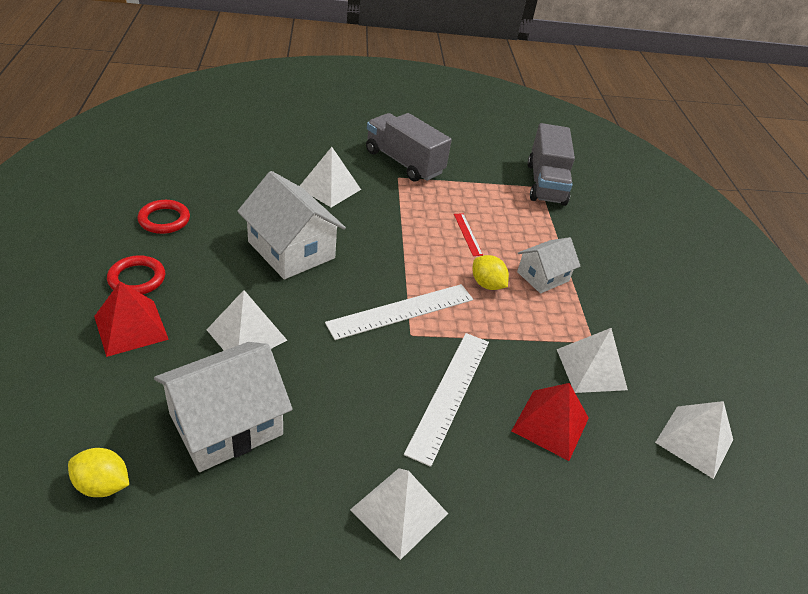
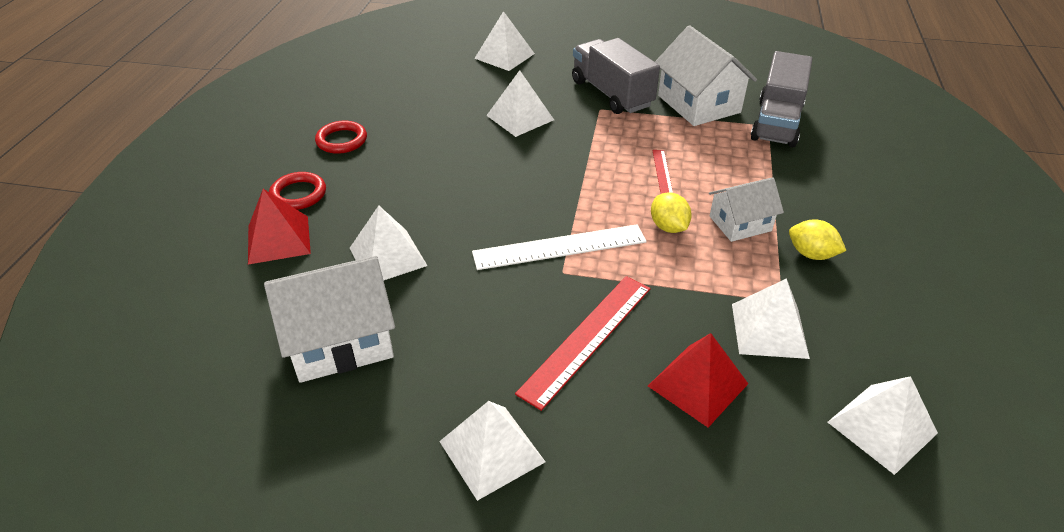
camera: 20 degrees right, 0 degrees up
yellow lemon [68,448,129,497] -> yellow lemon moved to [789,220,846,260]
white house [237,171,346,279] -> white house moved to [655,25,757,126]
white ruler [404,333,489,467] -> red ruler [515,276,651,411]
none -> white pyramid [474,11,535,71]

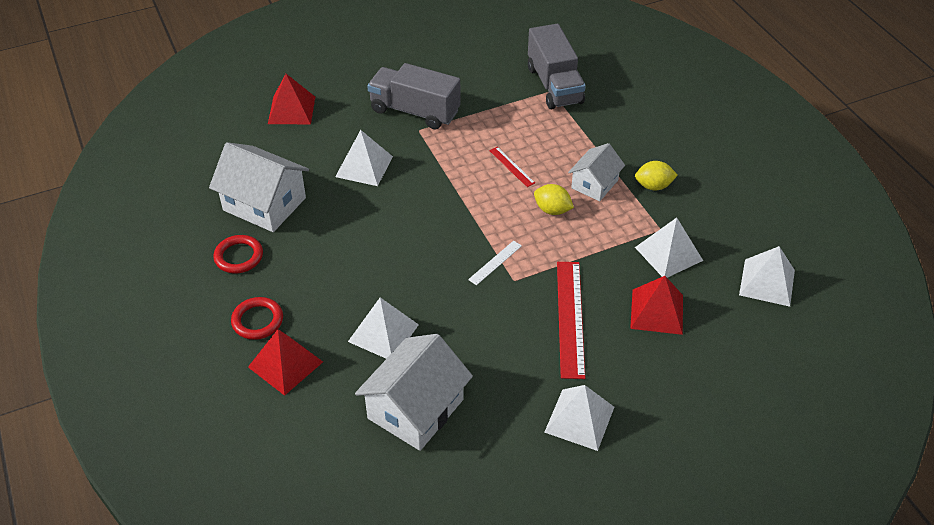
camera: 35 degrees left, 5 degrees up
white ruler [472,224,647,270] -> white ruler [468,241,522,285], size x0.50
white pyramid [474,11,535,71] -> red pyramid [268,74,315,124]
white house [655,25,757,126] -> white house moved to [209,142,309,232]

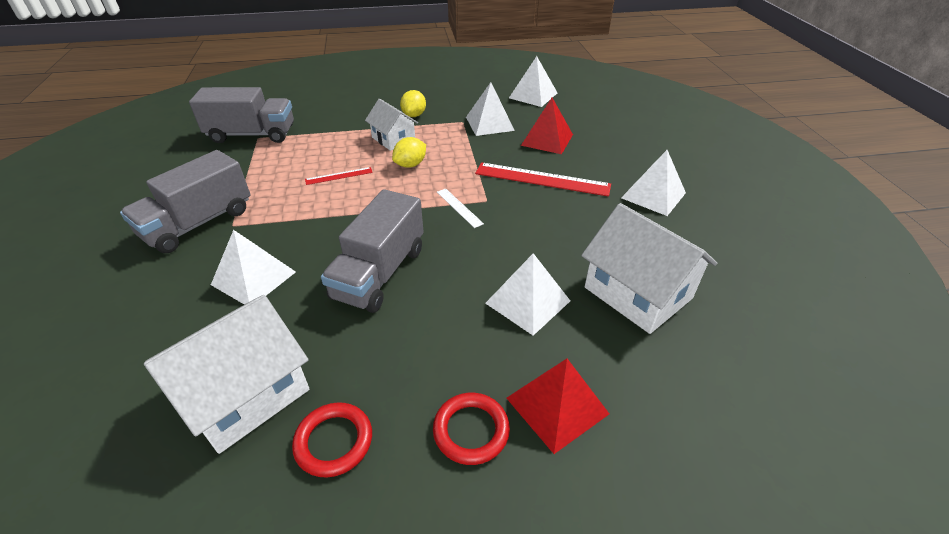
camera: 75 degrees left, 5 degrees down
red pyramid [268,74,315,124] -> none
none -> grey truck [321,189,424,313]

